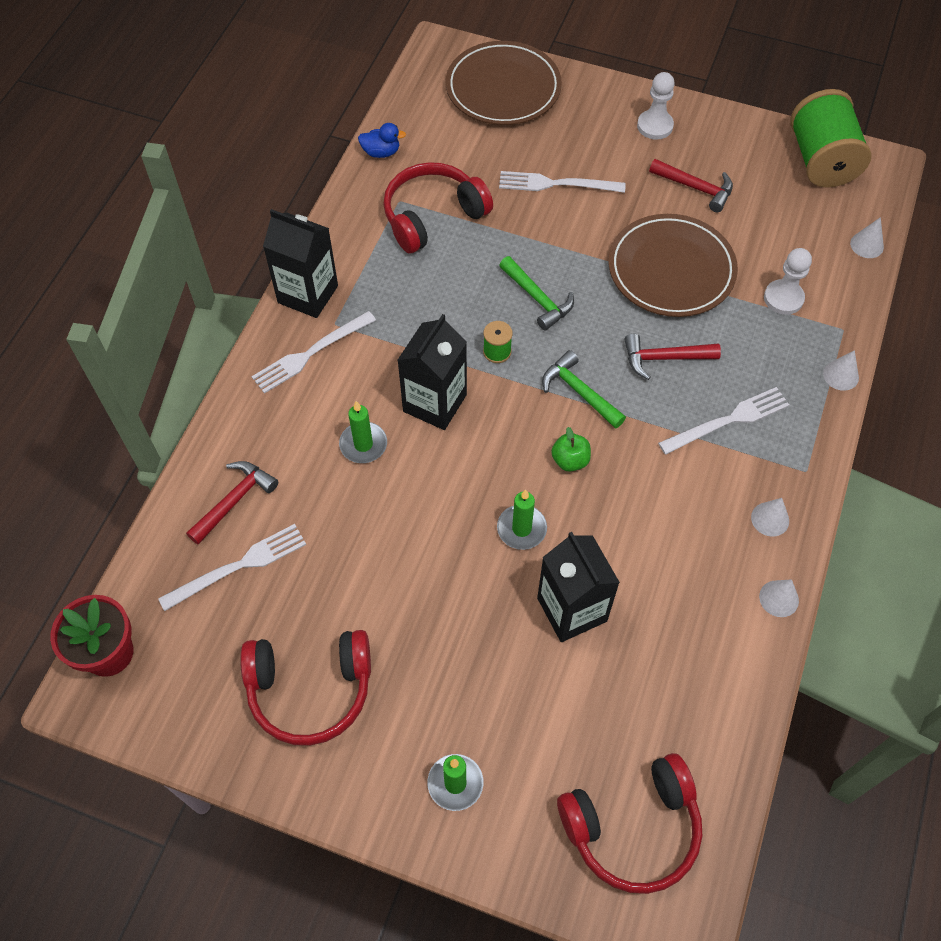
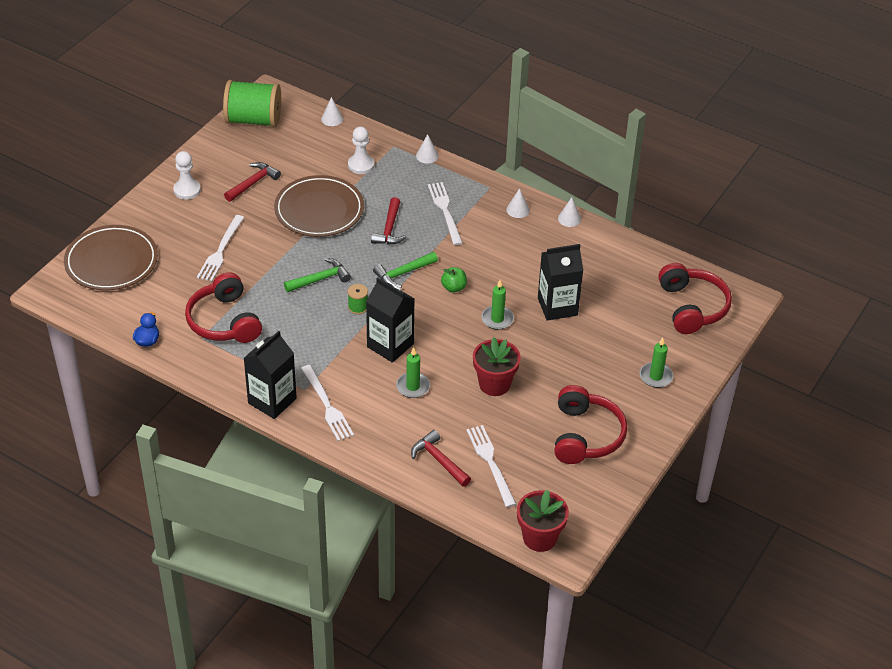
camera: 80 degrees left, 15 degrees down
none -> red flower pot [473,337,521,396]

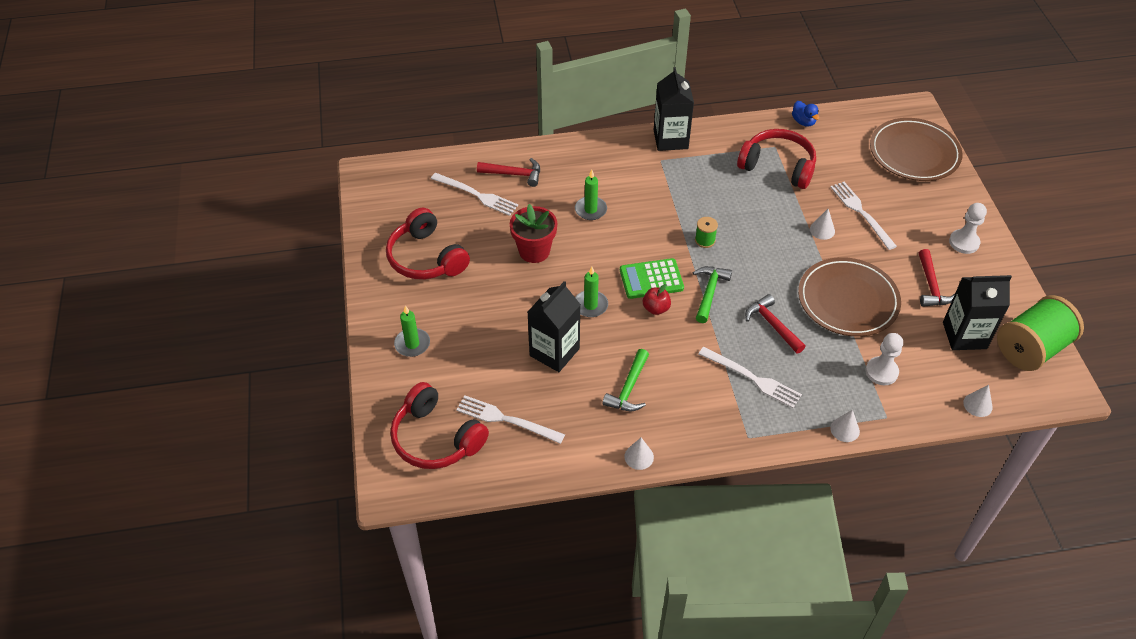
camera: 140 degrees right, 5 degrees up
green hammer [284,258,351,292] -> green hammer moved to [602,349,649,411]
white fork [301,365,354,441] -> white fork moved to [456,395,565,444]
black carton [366,277,414,363] -> black carton moved to [943,275,1012,350]
green apple [441,267,467,292] -> red apple [643,284,671,315]
white cone [506,188,530,218] -> white cone moved to [810,209,835,240]
red flower pot [517,490,569,552] -> none
none -> green calculator [620,258,684,299]

